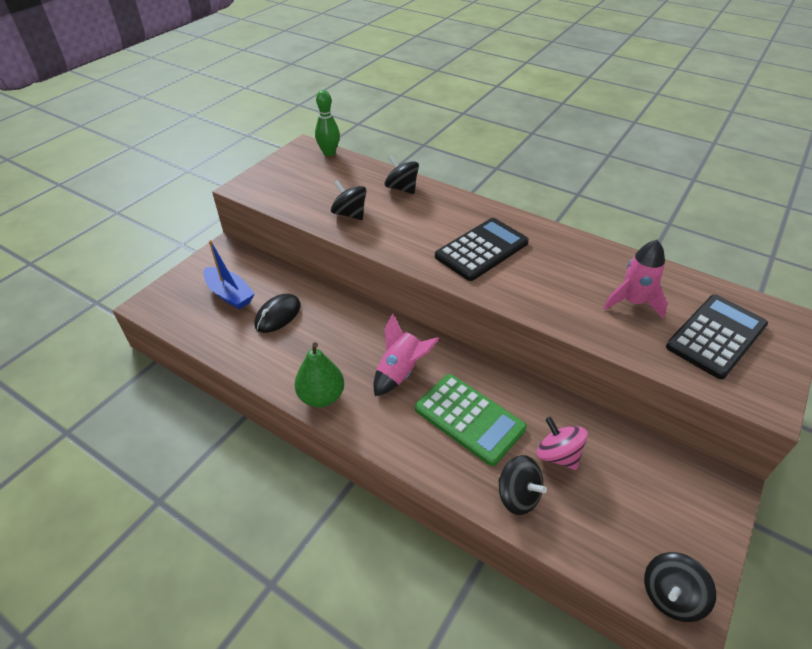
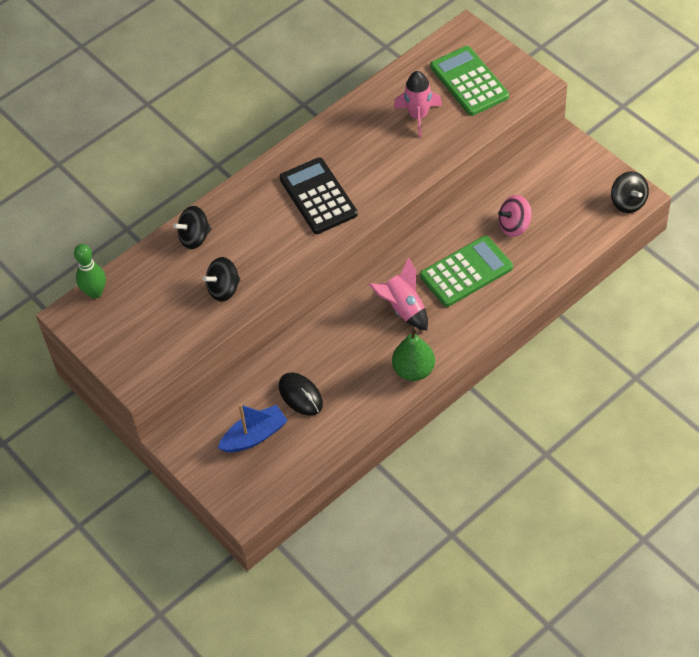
camera: 70 degrees left, 10 degrees up
black spinning top [498,455,547,515] -> none
black calculator [666,295,768,379] -> green calculator [430,46,509,116]

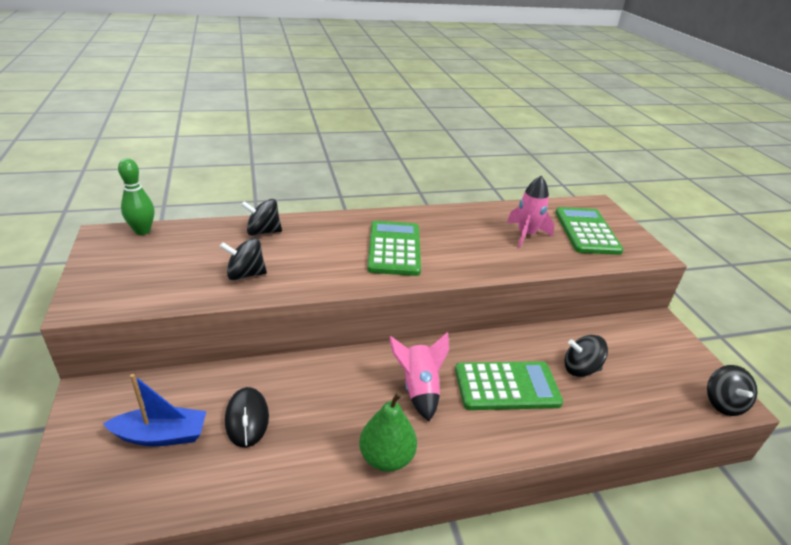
camera: 20 degrees right, 20 degrees down
black calculator [279,157,358,234] -> green calculator [367,221,421,276]
pink spinning top [498,195,532,237] -> black spinning top [564,335,608,377]

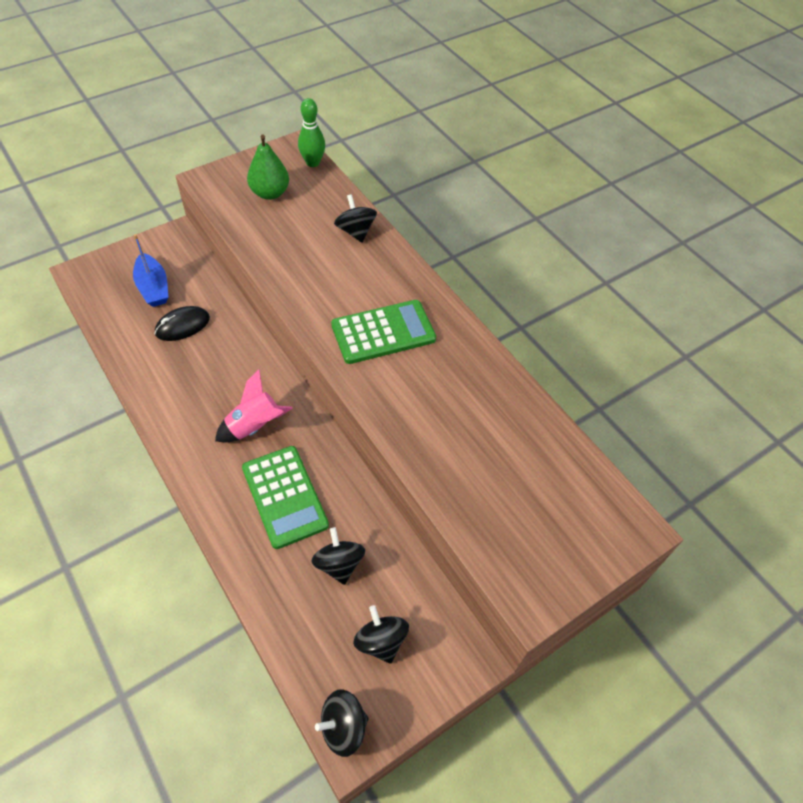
camera: 70 degrees right, 20 degrees up
black spinning top [220,238,267,280] -> black spinning top moved to [353,605,409,664]
green pear [359,391,417,472] -> green pear moved to [247,134,289,200]
pink rocket [507,176,555,248] -> none
green calculator [555,207,624,255] -> none

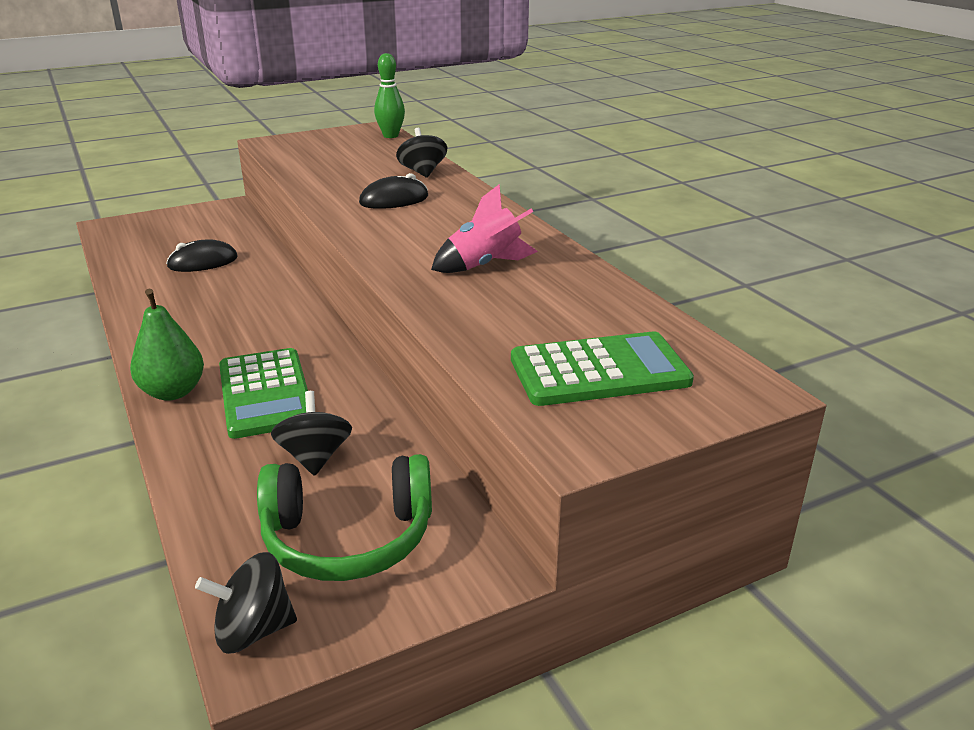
camera: 10 degrees right, 25 degrees down
blue boat [133,234,168,307] -> none
pink rocket [215,369,293,442] -> pink rocket moved to [431,184,538,273]
green pear [247,134,289,200] -> green pear moved to [130,289,204,401]
green calculator [331,300,436,364] -> green calculator moved to [511,331,694,406]
black spinning top [353,605,409,664] -> green headphones [257,454,432,581]
none -> black mouse [359,173,428,209]

